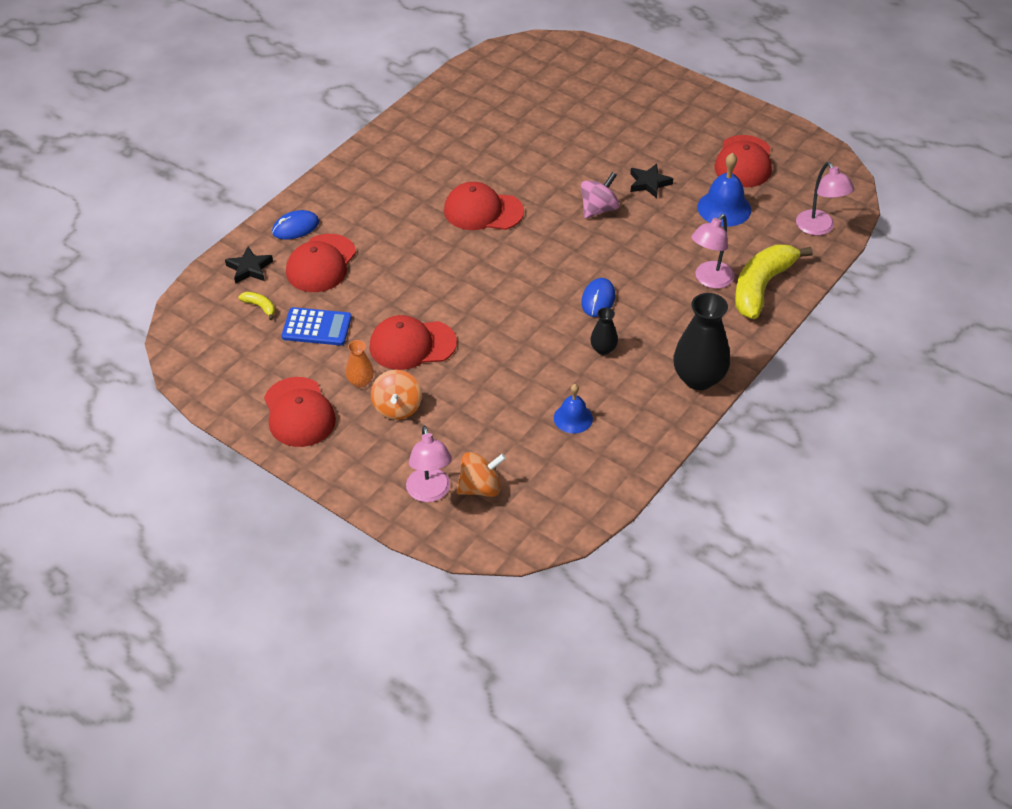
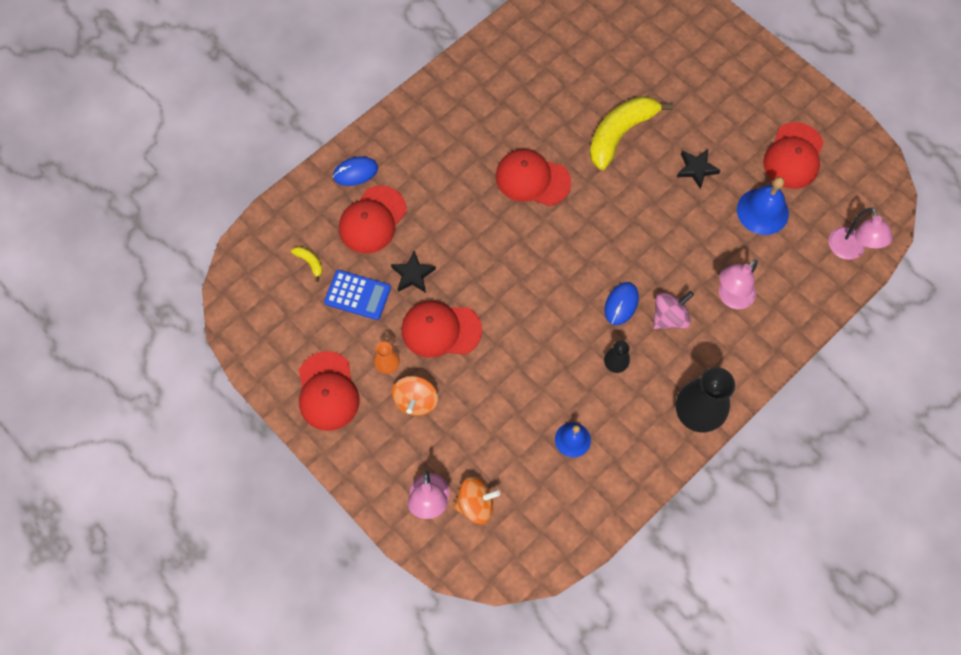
camera: 10 degrees right, 20 degrees up
black star [225,246,273,284] -> black star moved to [391,251,436,293]
pink spinning top [581,172,620,219] -> pink spinning top moved to [653,291,694,329]
yellow banana [735,245,813,319] -> yellow banana moved to [590,96,673,170]

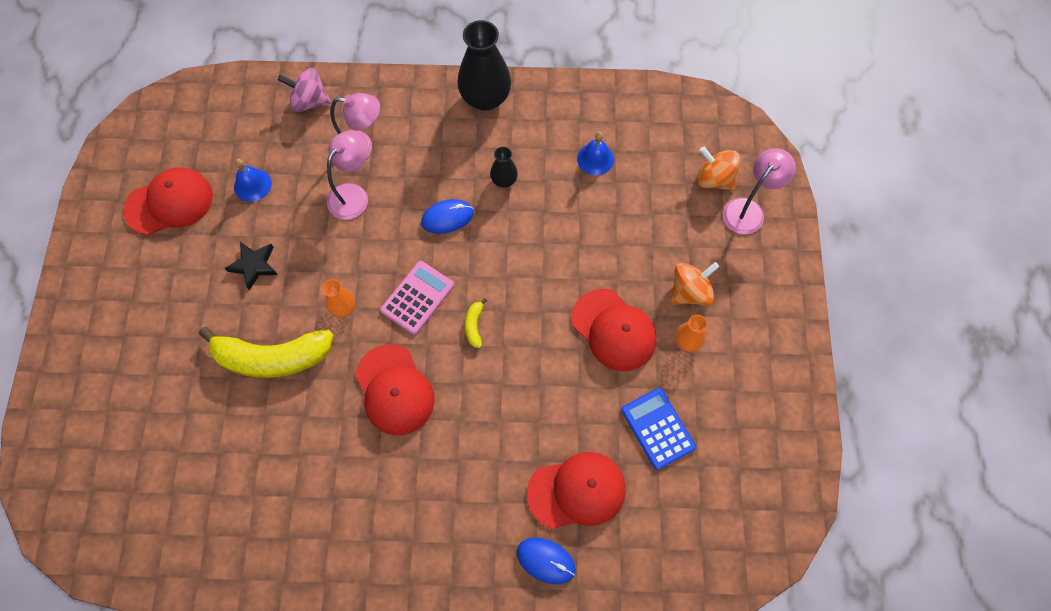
camera: 135 degrees left, 0 degrees up
yellow banana [291,246,323,282] -> yellow banana moved to [465,298,487,348]
red cap [299,351,359,431] -> none
black star [391,251,436,293] -> none
pink spinning top [653,291,694,329] -> pink spinning top moved to [278,68,331,112]
blue bell [737,177,789,235] -> blue bell [234,159,272,202], size x0.64
pink lamp [829,208,893,260] -> pink lamp moved to [327,131,368,220]
none -> orange vase [323,279,355,317]
none -> pink calculator [380,261,454,335]

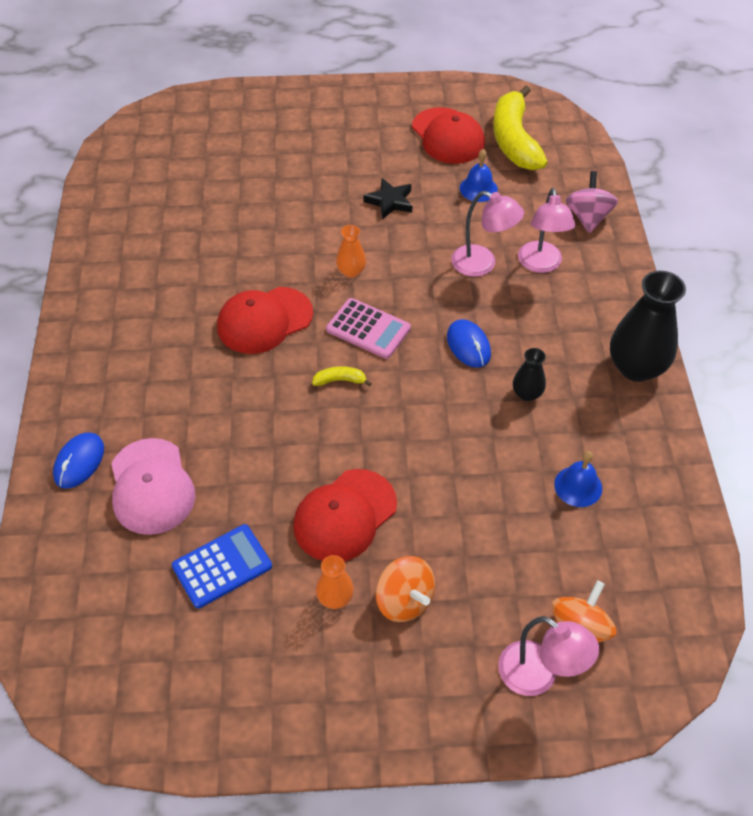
camera: 85 degrees right, 15 degrees down
yellow banana [199,327,333,378] -> yellow banana moved to [493,85,548,170]
red cap [527,452,626,529] -> pink cap [111,438,195,535]

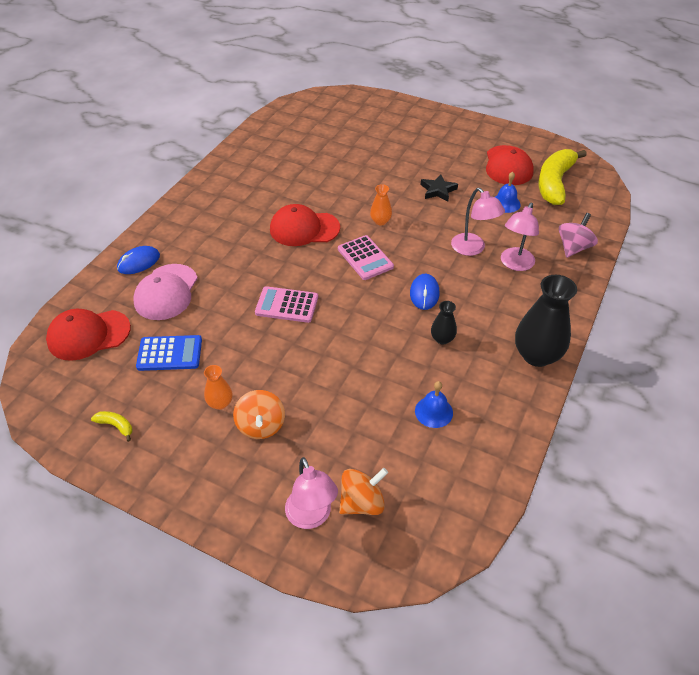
camera: 30 degrees right, 5 degrees down
red cap [293,469,397,561] -> red cap moved to [46,309,131,361]
yellow banana [312,366,372,386] -> yellow banana moved to [91,411,132,442]
none -> pink calculator [255,286,318,323]

